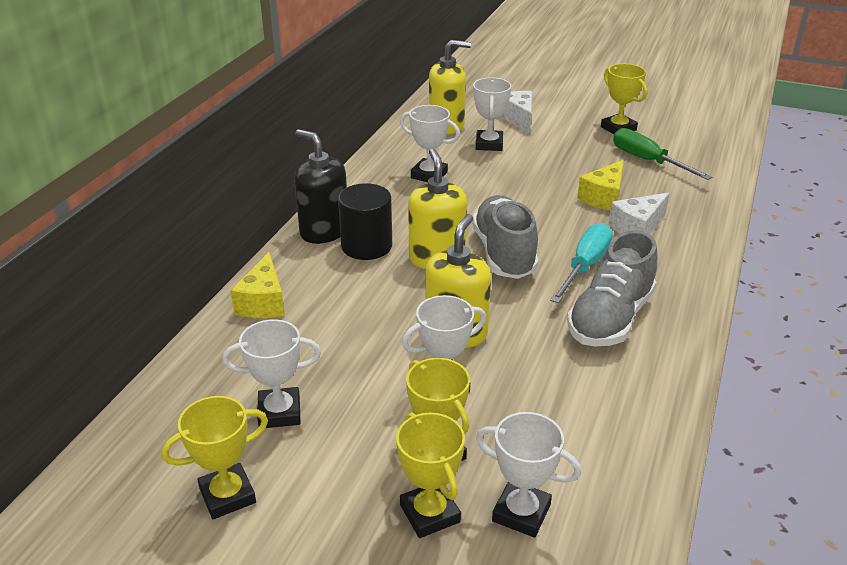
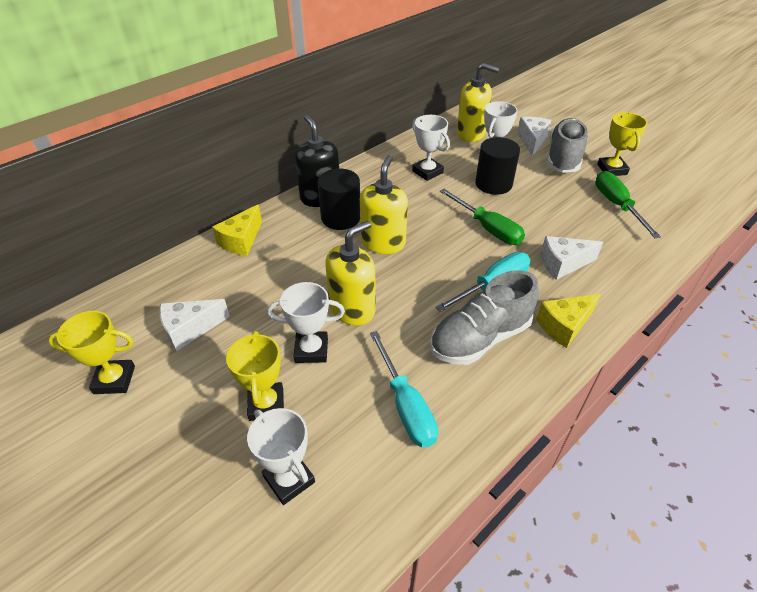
camera: 25 degrees right, 10 degrees up
white trophy [222,319,321,428] -> white cheese [159,299,230,351]
yellow trophy [396,412,465,538] -> none
grey shoe [472,195,538,279] -> grey shoe moved to [547,118,588,173]
yellow cheese [577,160,624,211] -> yellow cheese moved to [536,294,601,348]
none -> turquoise screwdriver [370,331,438,448]
none -> green screwdriver [440,189,525,245]
none -> black cylinder [475,137,520,195]

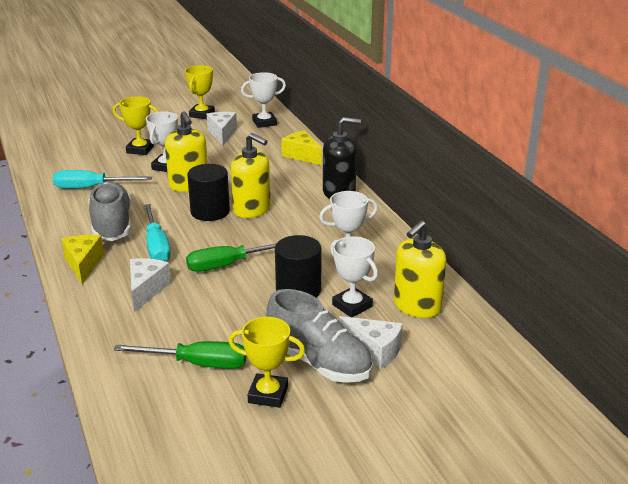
camera: 110 degrees right, 15 degrees down
white trophy [247,408,315,505] -> white trophy moved to [241,72,286,128]
black cylinder [318,169,360,230] -> black cylinder moved to [187,164,230,221]

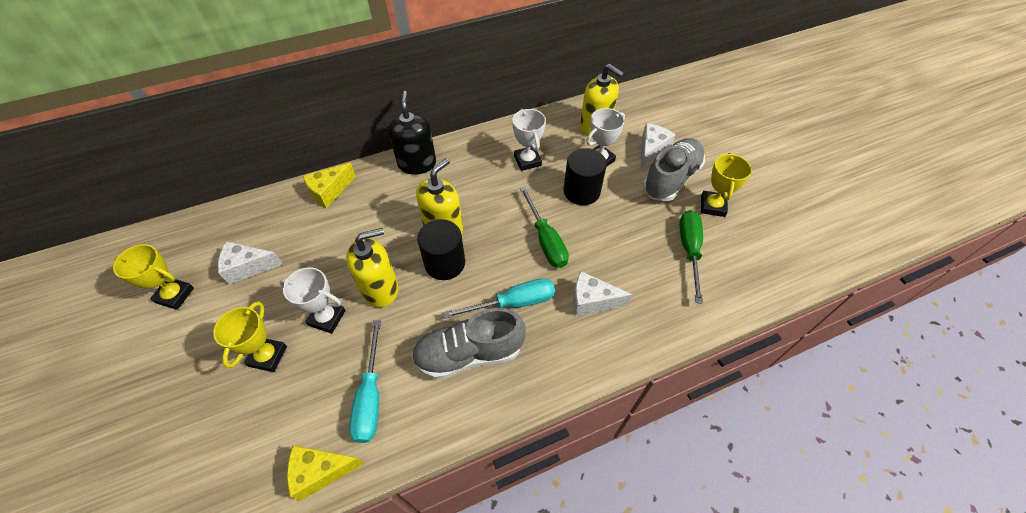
camera: 90 degrees left, 25 degrees up
yellow cheese [62,235,104,284] -> yellow cheese moved to [287,445,365,501]
white trophy [241,72,286,128] -> none

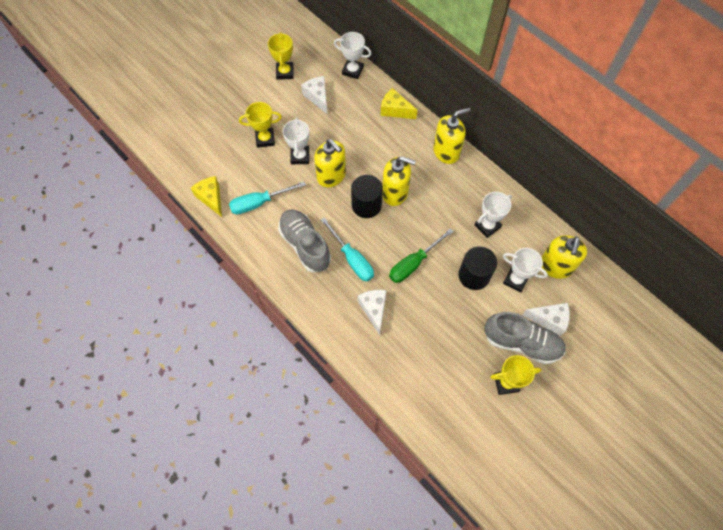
camera: 70 degrees right, 10 degrees up
black soap dispenser [389,91,436,175] -> yellow soap dispenser [433,108,470,164]
green screwdriver [680,210,703,304] -> none
none -> white trophy [334,32,371,79]

